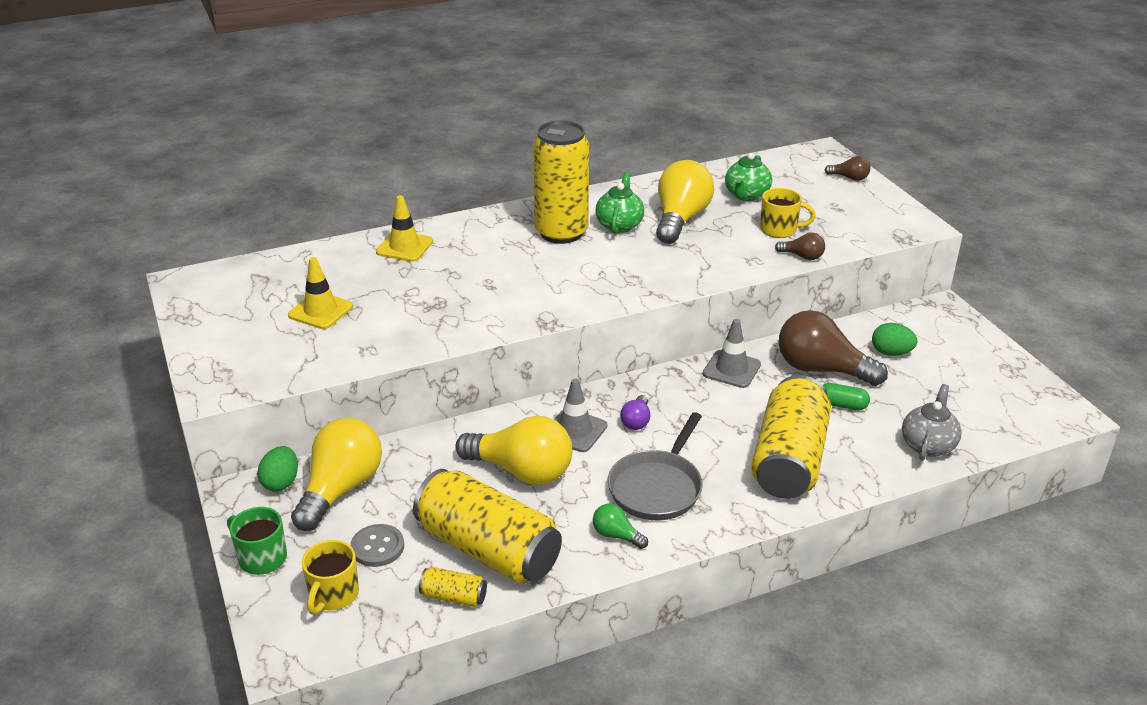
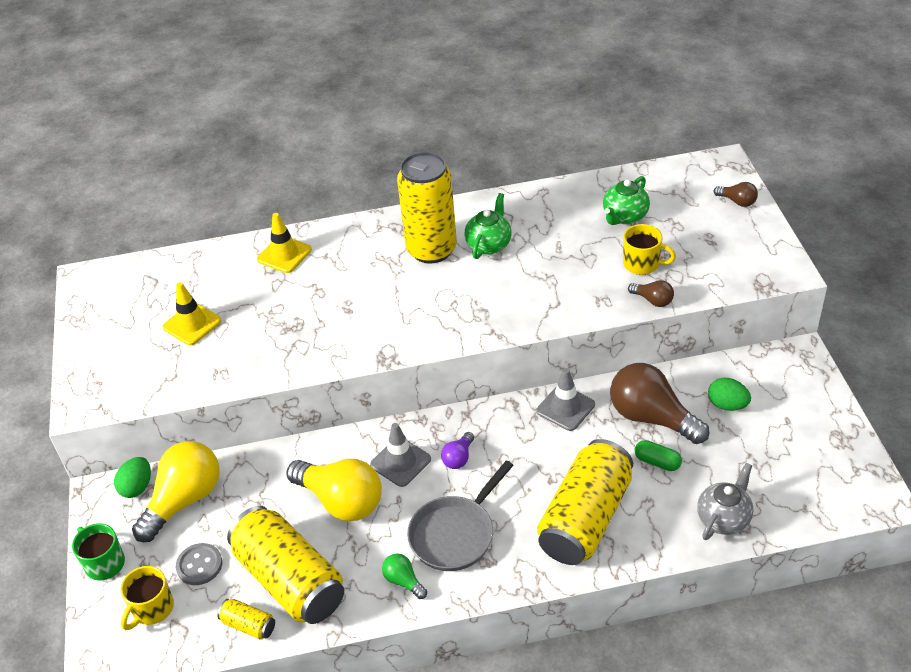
camera: 15 degrees right, 10 degrees up
yellow light bulb [656,160,714,244] -> none

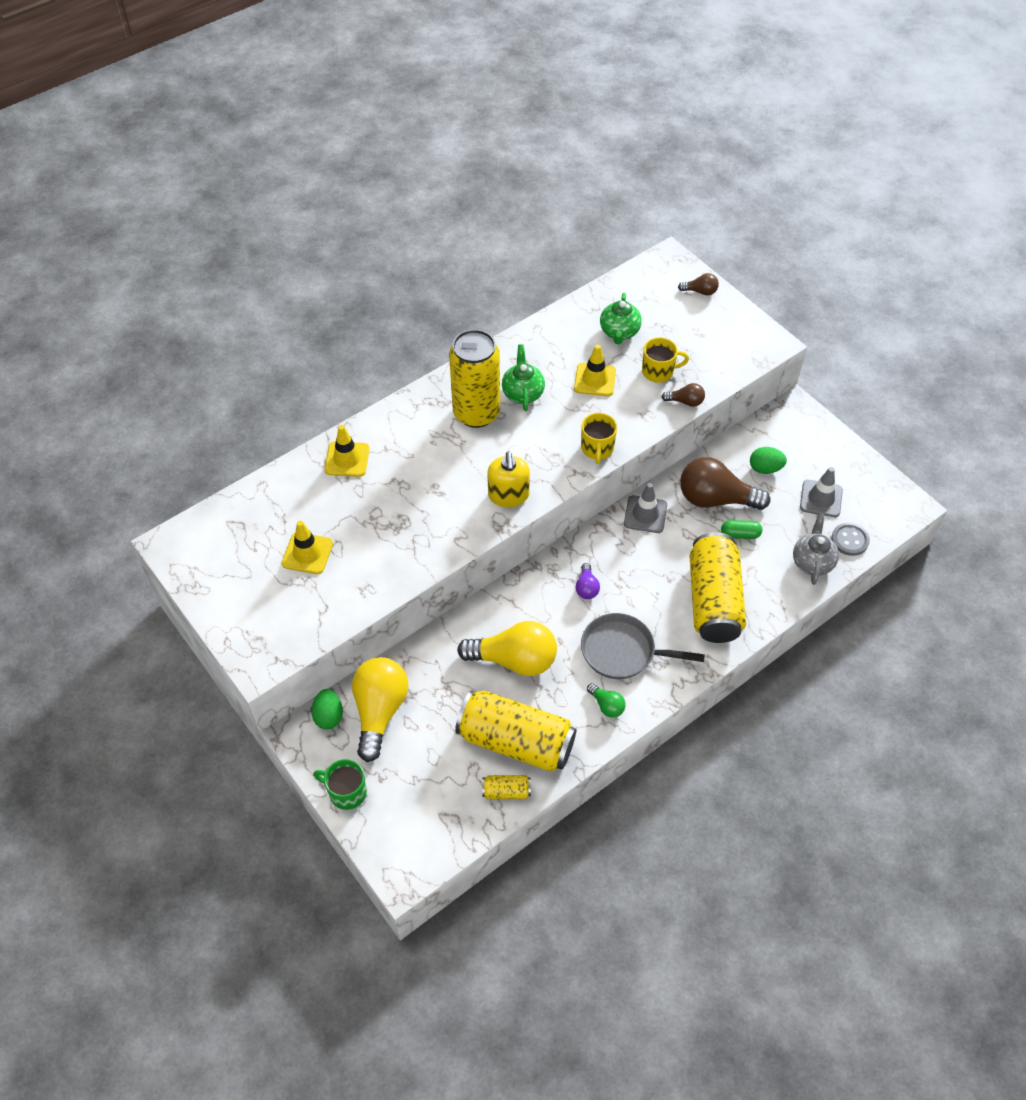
camera: 30 degrees left, 10 degrees up
yellow mug [120,566,174,630] -> yellow mug moved to [581,413,617,464]
grey button [176,543,222,585] -> grey button moved to [831,523,870,556]
grey traffic cone [370,423,431,487] -> grey traffic cone moved to [800,467,843,517]
green light bulb [382,553,427,599] -> green light bulb turned 150 degrees counterclockwise [587,683,626,718]
grey pan [407,460,514,571] -> grey pan turned 90 degrees clockwise [581,613,705,679]
none -> yellow soap dispenser [487,451,530,507]
none -> yellow traffic cone [574,345,616,396]

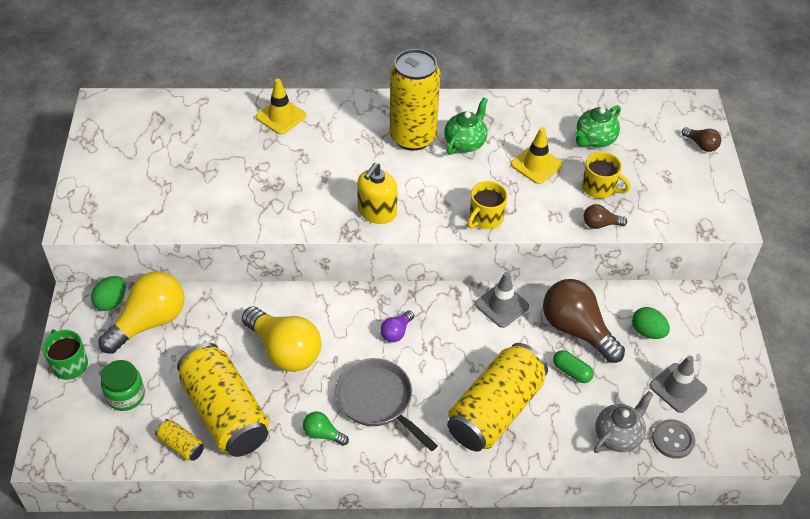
camera: 35 degrees right, 5 degrees down
yellow traffic cone [282,521,333,574] -> none
green light bulb [587,683,626,718] -> green light bulb turned 120 degrees clockwise [303,411,349,446]
brown light bulb [662,383,705,407] -> brown light bulb turned 135 degrees clockwise [584,204,627,229]
none -> green jar [101,360,145,411]

